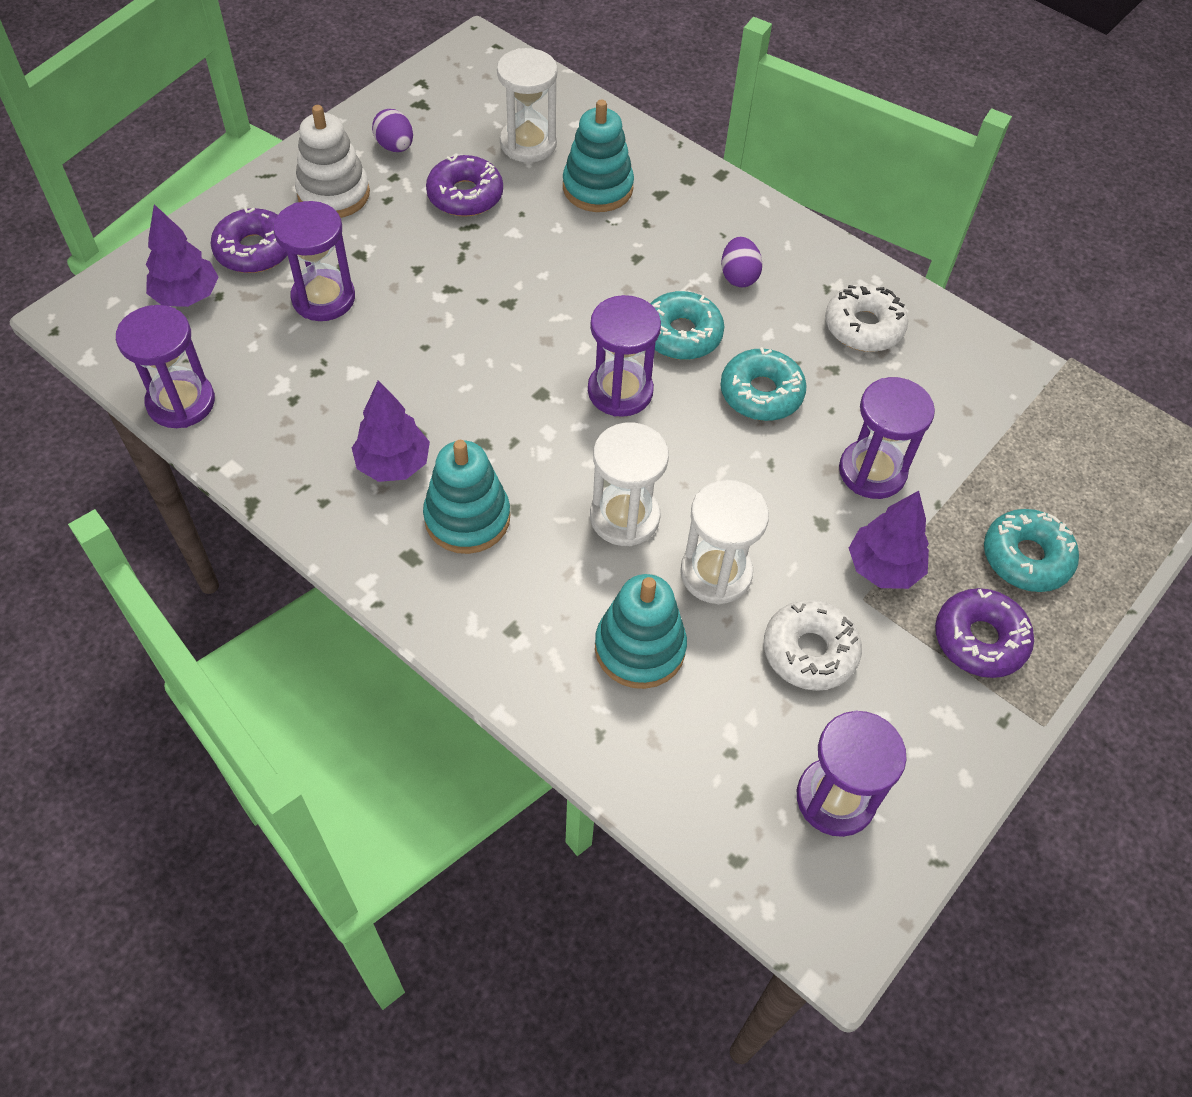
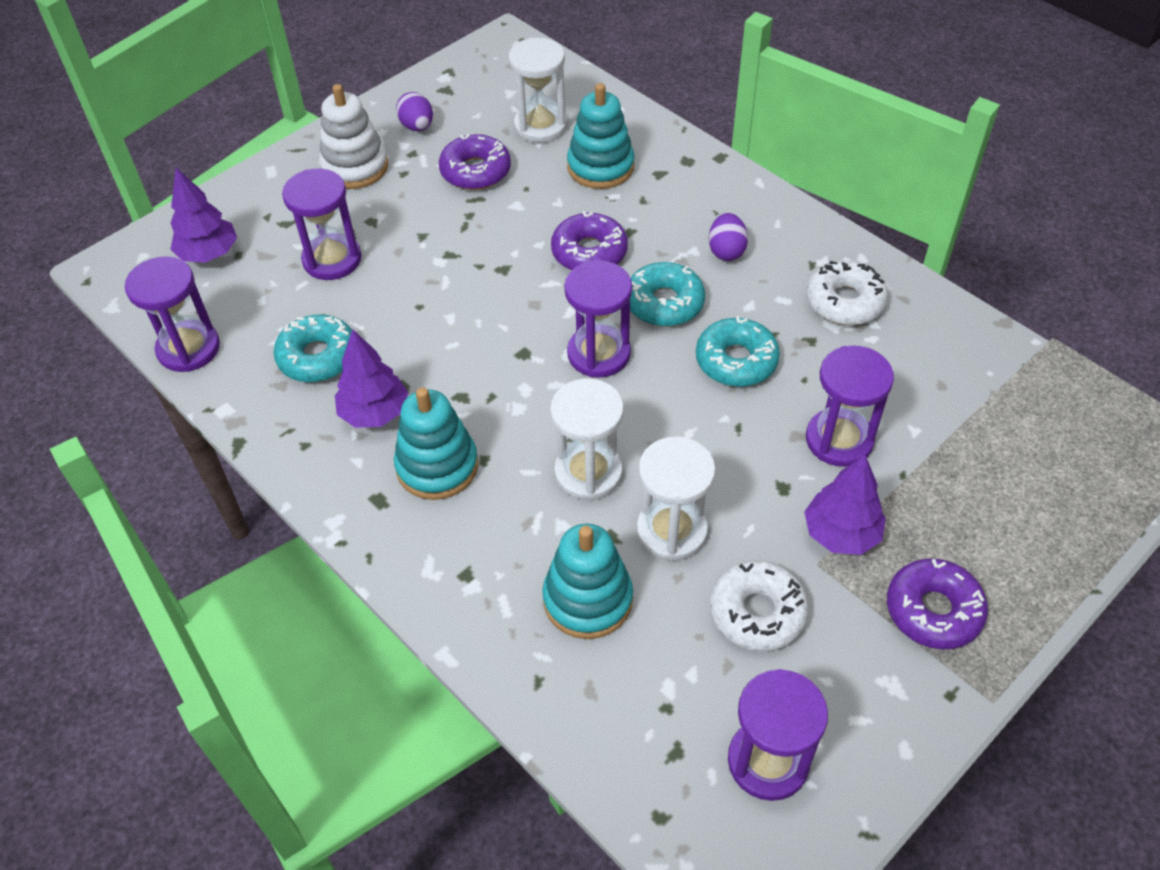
camera: 10 degrees right, 5 degrees down
purple donut [210,207,288,273] -> purple donut moved to [551,211,628,270]
turquoise donut [984,509,1079,592] -> turquoise donut moved to [273,314,352,382]

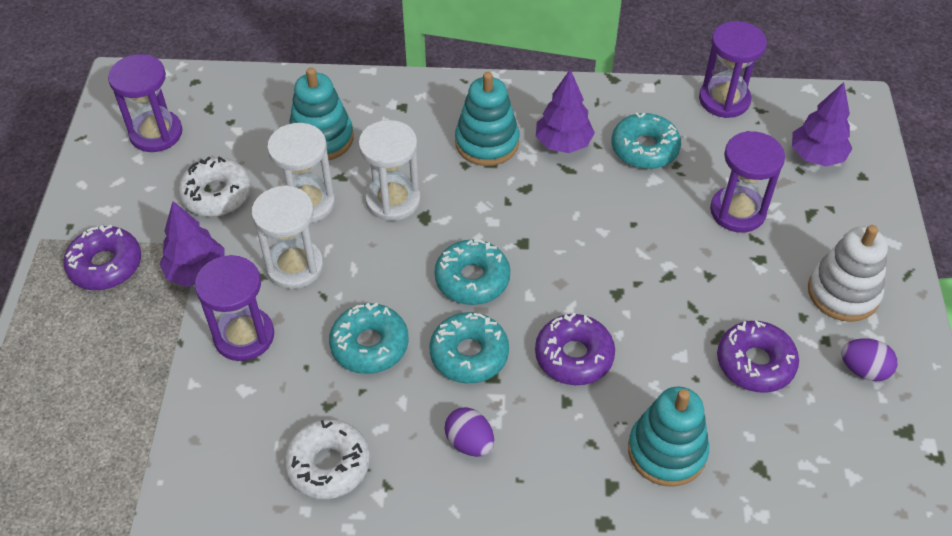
camera: 135 degrees right, 0 degrees up
white hourglass [508,38,567,143] -> white hourglass moved to [251,185,323,289]
purple hourglass [564,261,632,378] -> turquoise donut [434,239,510,305]

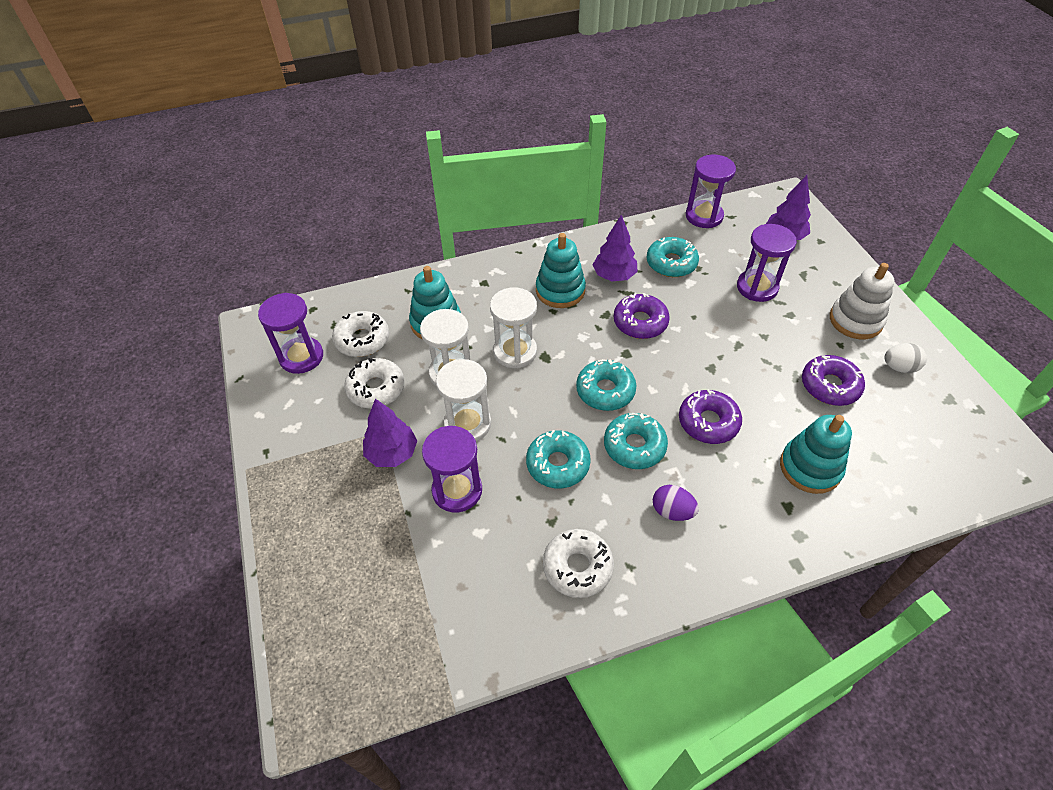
camera: 20 degrees left, 0 degrees up
purple donut [63,225,141,290] -> purple donut moved to [613,293,670,339]
purple egg [841,339,898,381] -> white egg [884,343,927,373]
none -> white donut [332,311,389,357]

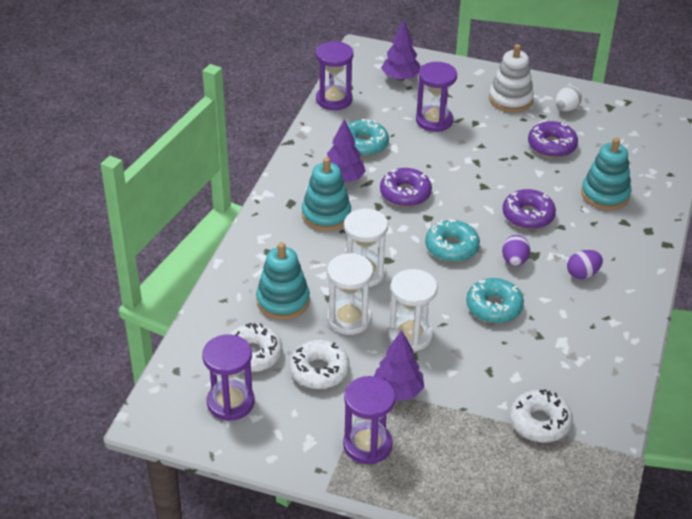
camera: 55 degrees left, 10 degrees down
purple hourglass [422,426,482,512] -> purple hourglass moved to [343,376,395,464]
white donut [543,529,614,598] -> white donut moved to [510,390,573,443]
turquoise donut [604,413,668,469] -> purple egg [502,235,530,266]

